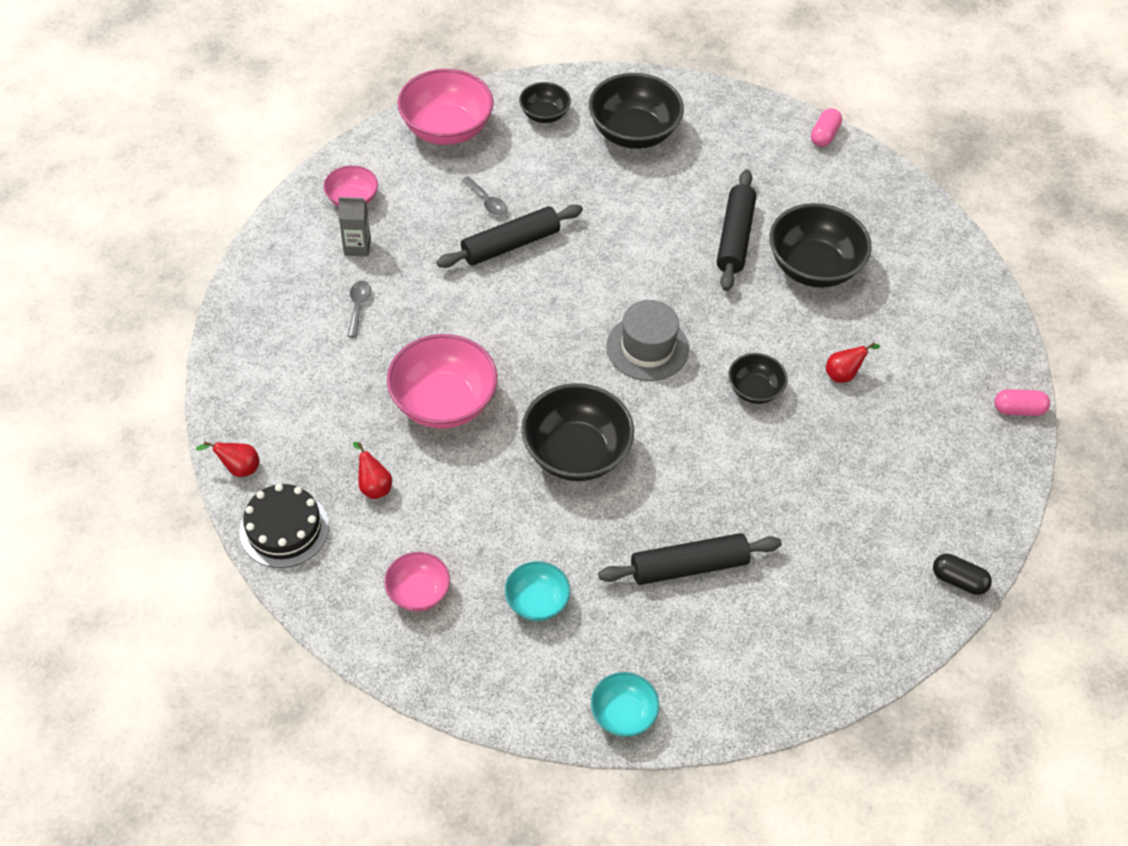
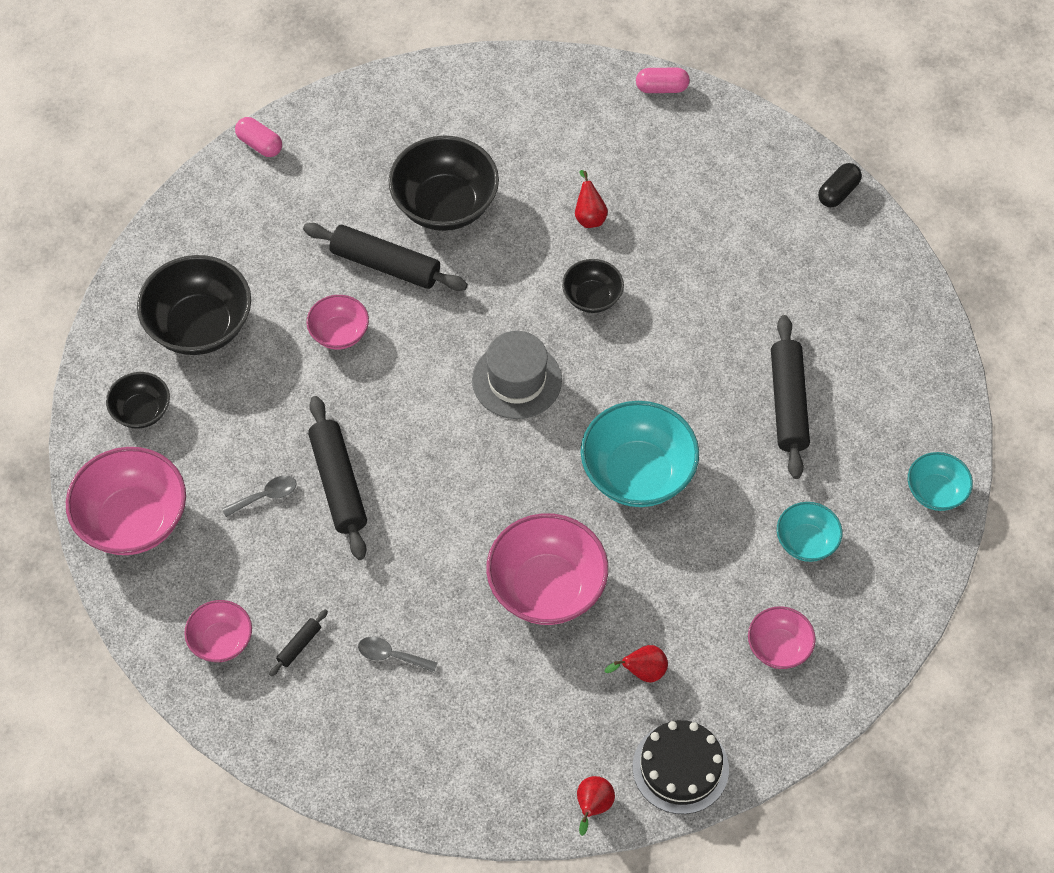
camera: 75 degrees left, 5 degrees up
grey carton [339,197,371,257] -> black rolling pin [269,609,328,676]
black bowl [521,383,634,481] -> turquoise bowl [581,401,699,507]
pink capsule [994,389,1050,416] -> pink capsule turned 75 degrees clockwise [636,67,690,93]
none -> pink bowl [307,295,369,350]

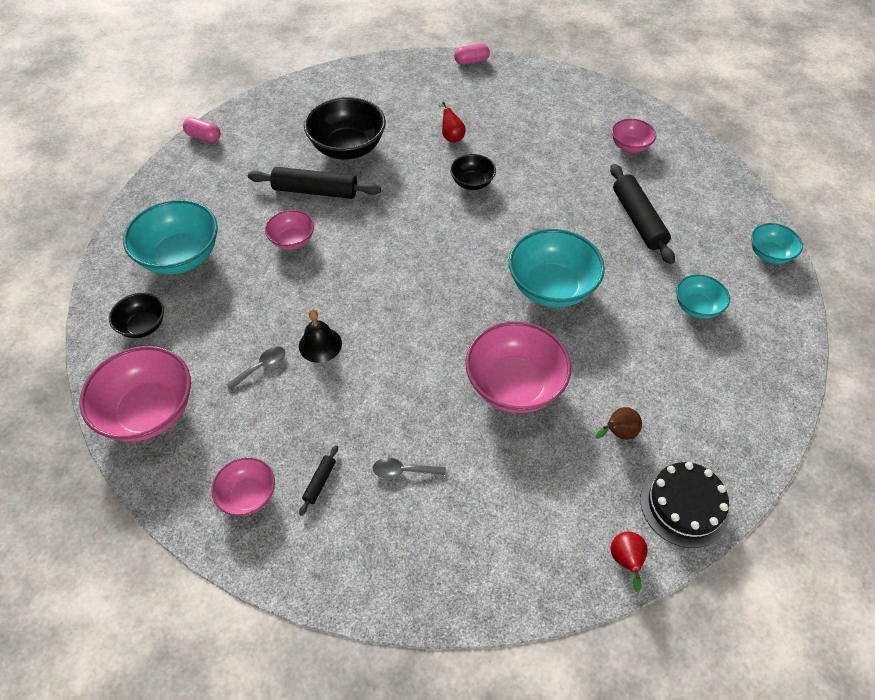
camera: 15 degrees left, 5 degrees down
black bowl [137,255,251,355] -> turquoise bowl [123,200,218,275]
black rolling pin [308,396,367,560] -> black bell [299,309,342,363]
grey hat [472,331,562,419] -> none
red pear [605,645,668,682] -> brown pear [596,407,642,440]
pink bowl [748,606,816,669] -> pink bowl moved to [612,119,656,153]
black capsule [818,163,862,207] -> none

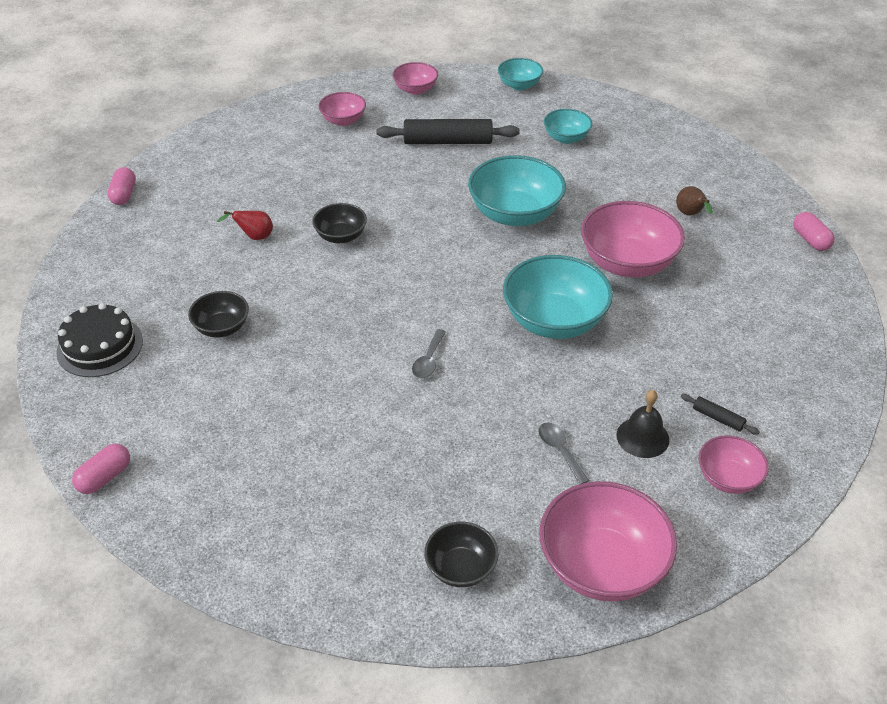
camera: 75 degrees left, 10 degrees down
turquoise bowl [123,200,218,275] -> turquoise bowl moved to [503,255,613,339]
black rolling pin [248,167,381,199] -> none
pink bowl [265,210,314,250] -> pink bowl moved to [392,62,438,95]
black bell [299,309,342,363] -> black bell moved to [617,390,669,458]
black bowl [304,97,386,159] -> black bowl [188,291,249,338], size x0.55
grey spoon [373,458,446,479] -> grey spoon moved to [412,329,446,379]
red pear [611,532,648,593] -> pink capsule [793,212,835,251]
black cake [640,462,729,548] -> black cake moved to [56,303,143,377]

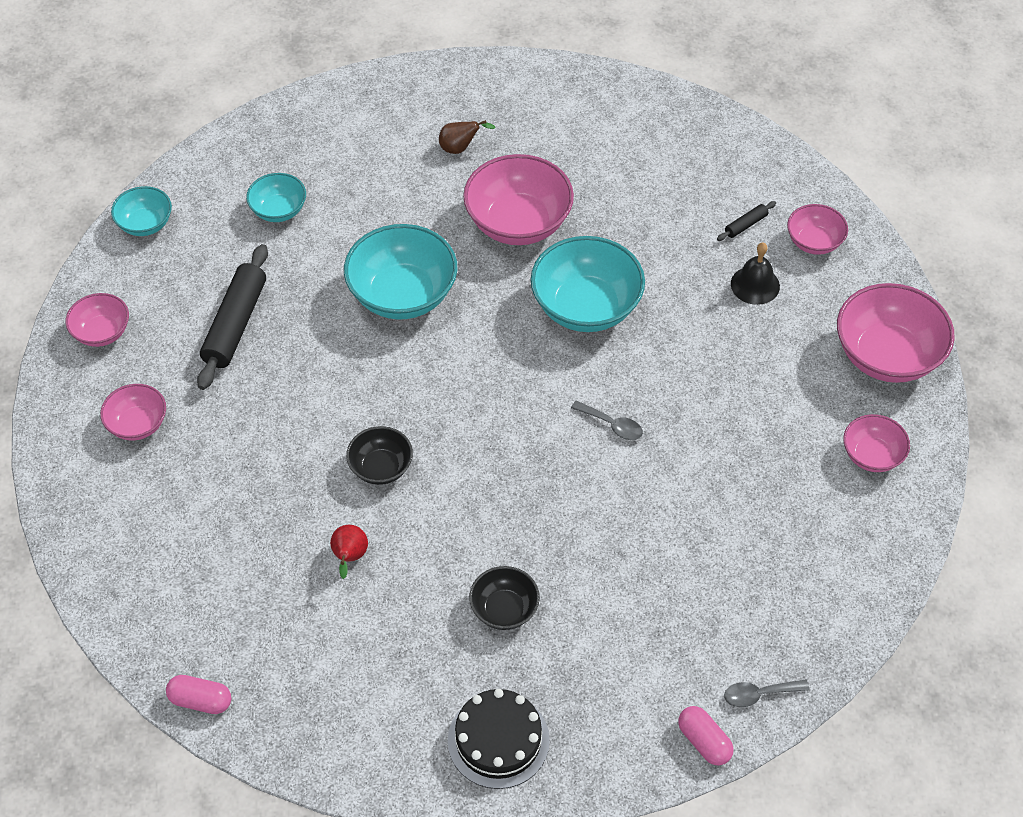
camera: 75 degrees left, 10 degrees up
black bowl [424,522,499,587] -> pink bowl [843,414,910,472]
grey spoon [538,423,589,484] -> grey spoon moved to [724,680,810,707]
pink capsule [793,212,835,251] -> none

